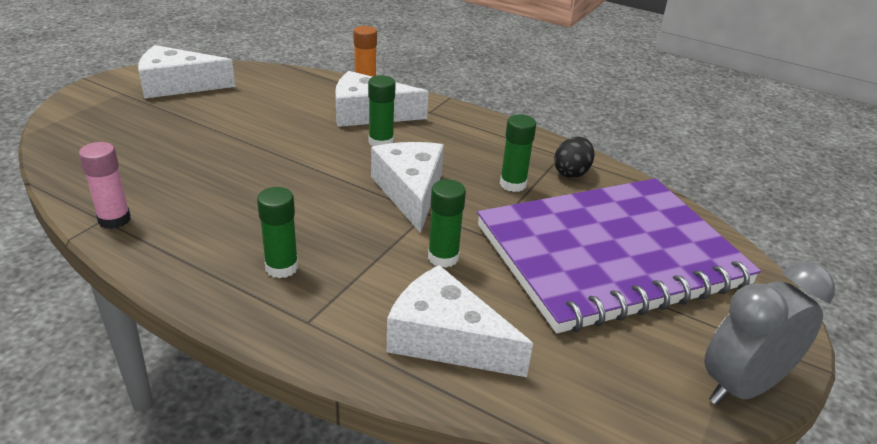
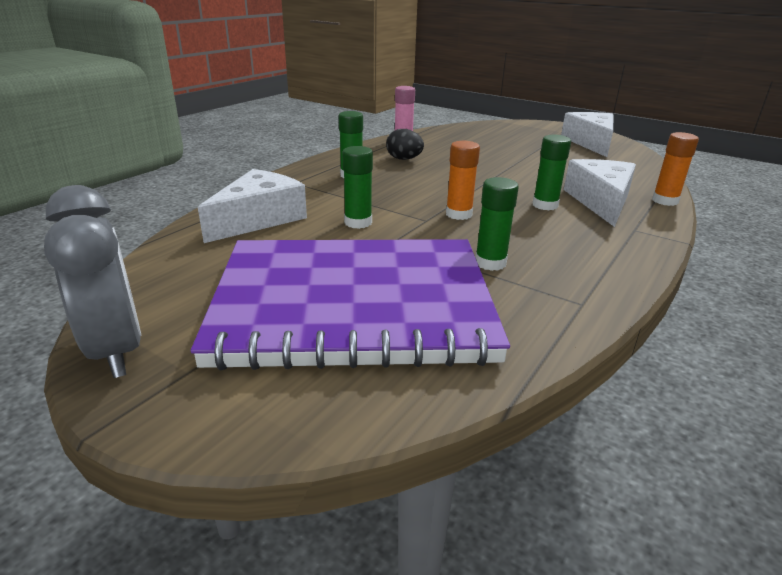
camera: 95 degrees right, 5 degrees down
white cheese [371,142,444,233] -> orange glue stick [446,141,480,220]
purple notebook [477,178,761,333] -> purple notebook turned 75 degrees counterclockwise [191,239,510,370]
black egg [554,137,594,178] -> black egg moved to [386,129,424,160]

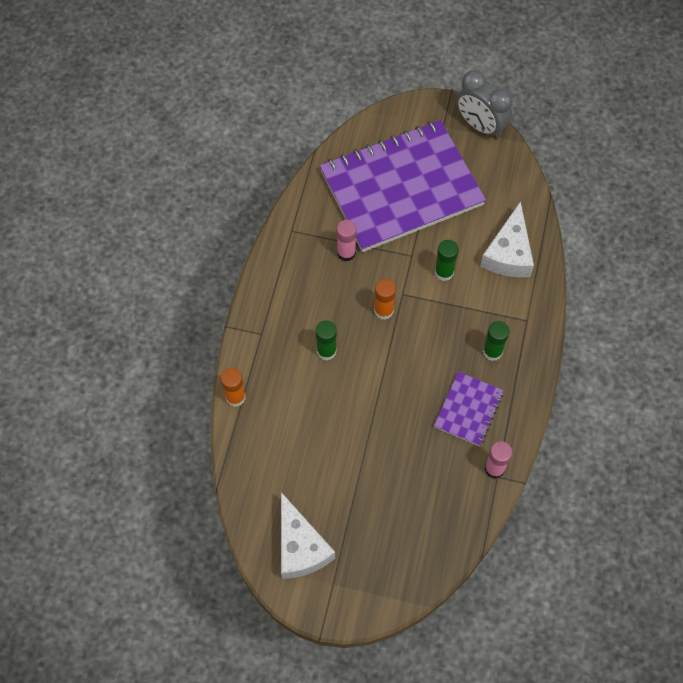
camera: 160 degrees right, 35 degrees up
black egg [386,129,424,160] -> purple notebook [434,371,504,446]
green glue stick [475,177,519,271] -> pink glue stick [336,220,357,261]
white cheese [564,159,636,227] -> none

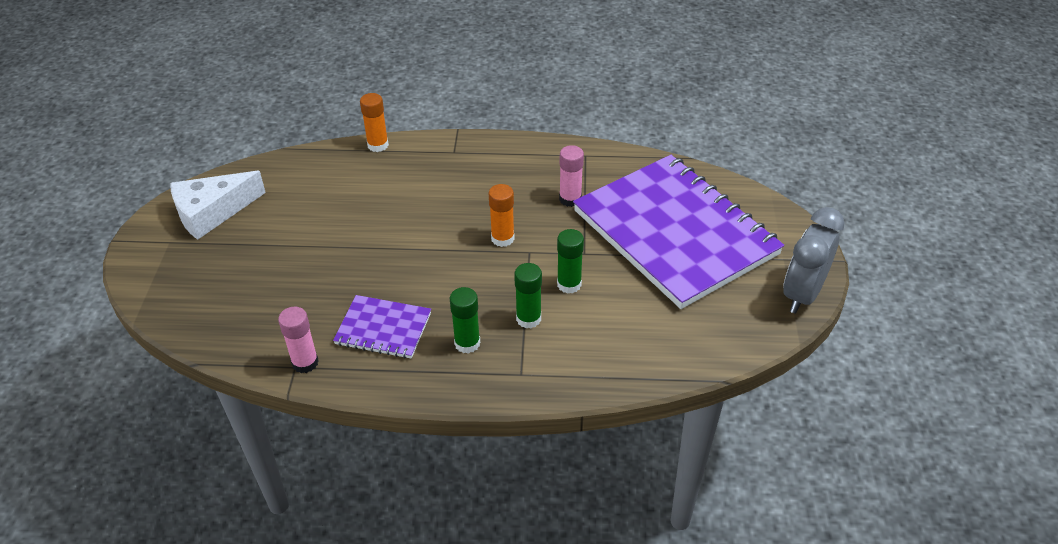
camera: 80 degrees right, 20 degrees down
green glue stick [316,321,337,361] -> green glue stick moved to [514,263,542,328]
white cheese [480,201,534,277] -> none

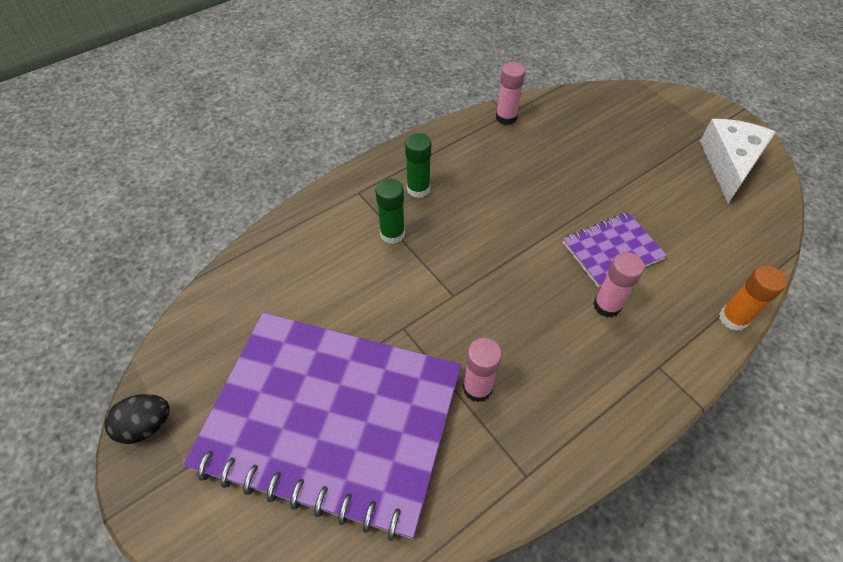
camera: 140 degrees right, 10 degrees up
purple notebook [333,295,431,359] -> purple notebook moved to [563,212,667,287]
orange glue stick [489,184,515,247] -> none
green glue stick [557,229,584,294] -> none
grey clock [783,207,845,314] -> black egg [104,394,169,444]
none -> pink glue stick [593,252,644,317]

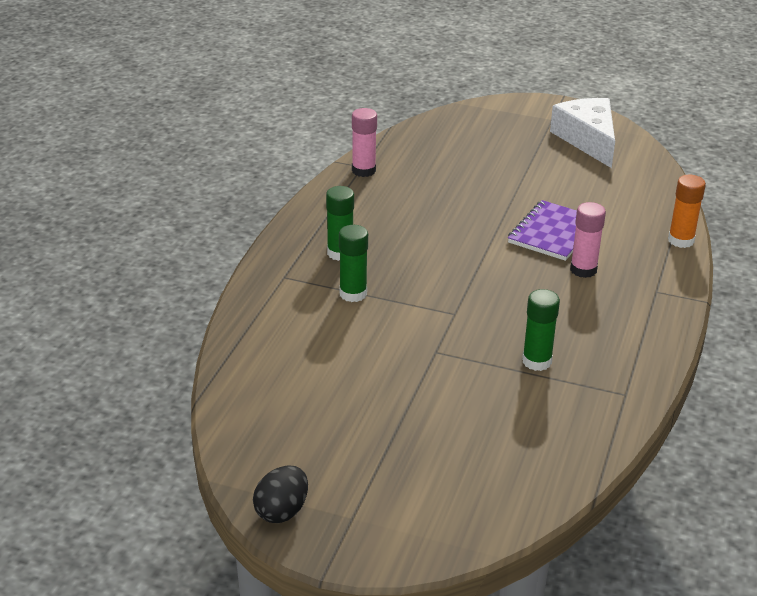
camera: 35 degrees left, 20 degrees down
purple notebook [183,313,461,541] -> none
pink glue stick [463,338,502,402] -> green glue stick [522,289,560,371]

